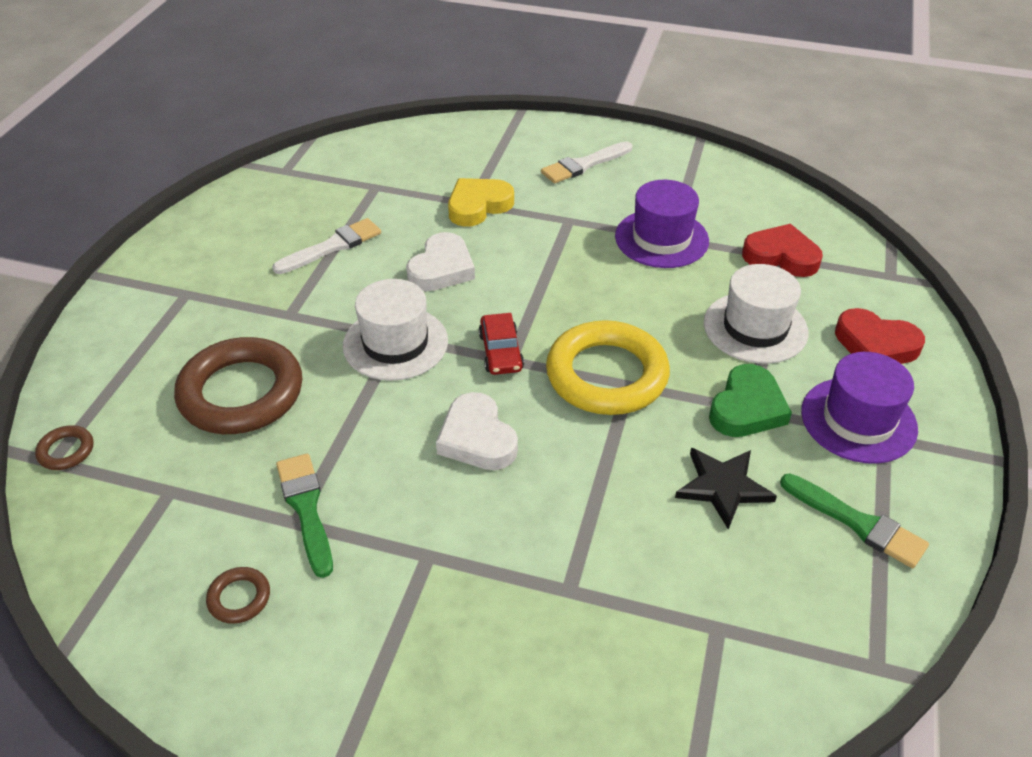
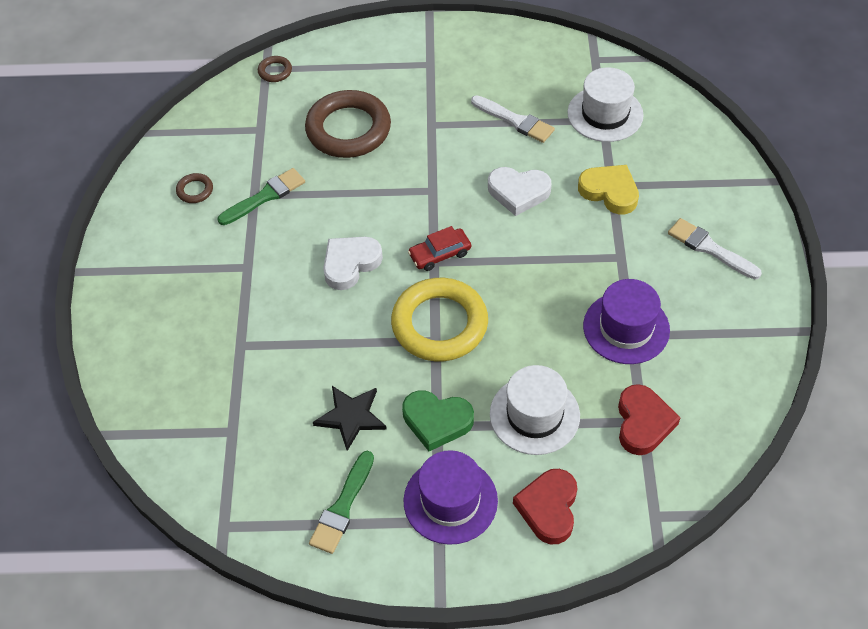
camera: 75 degrees right, 10 degrees up
white hat [343,279,448,381] -> white hat moved to [567,67,644,142]

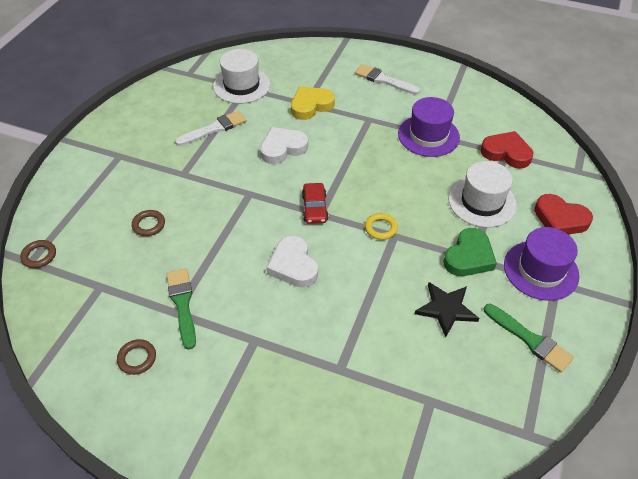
camera: 70 degrees left, 5 degrees down
brown ring [305,90,391,158] -> brown ring [132,210,165,236], size x0.42
yellow ring [391,278,488,361] -> yellow ring [365,213,398,240], size x0.42
white heart [488,167,552,216] -> white heart turned 150 degrees counterclockwise [260,127,308,164]
white brush [668,218,762,279] -> white brush turned 60 degrees clockwise [355,64,420,95]

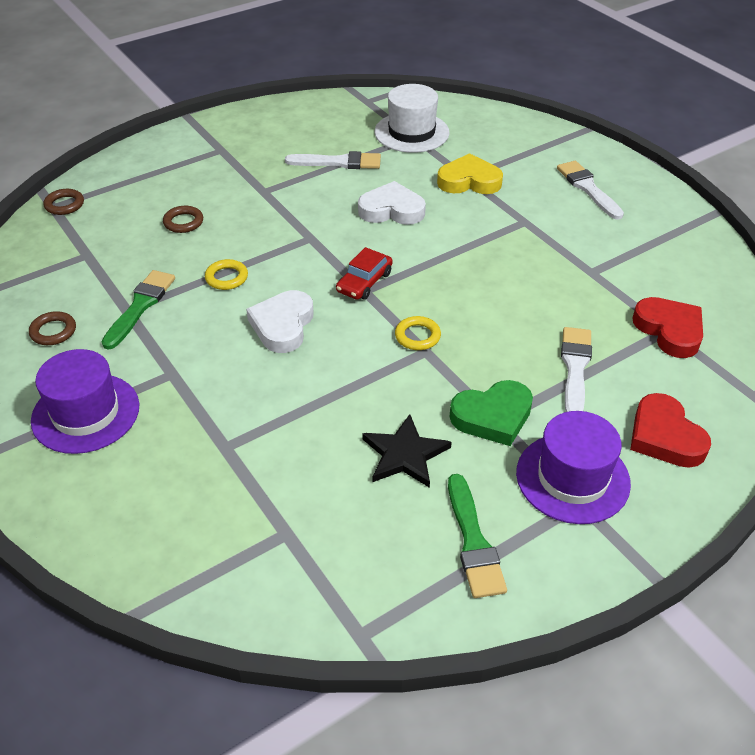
camera: 35 degrees right, 5 degrees down
purple hat [398,97,460,157] -> purple hat moved to [31,349,139,454]
white hat [448,161,517,228] -> white brush [561,327,592,412]
none -> yellow ring [205,259,248,290]

